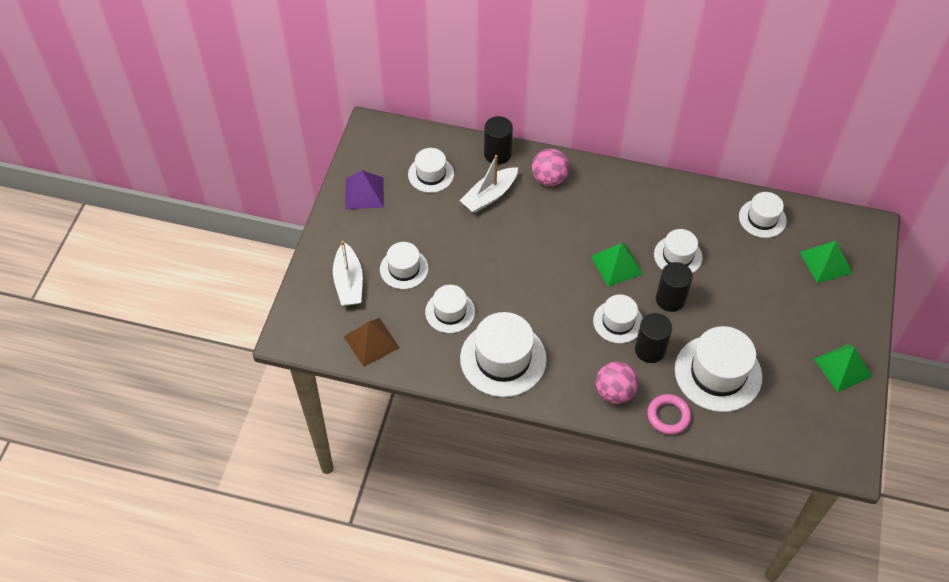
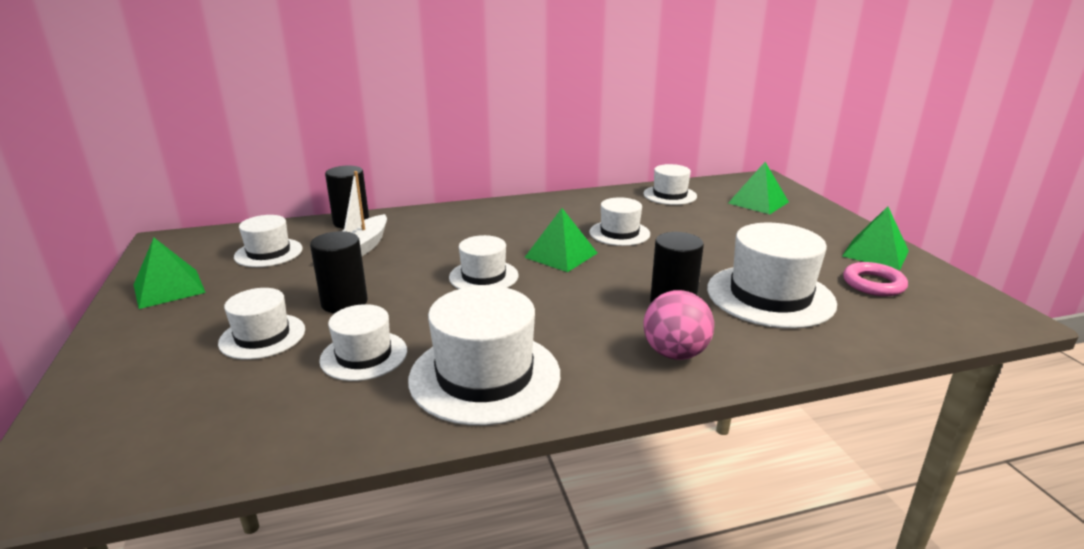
camera: 30 degrees left, 30 degrees down
white boat [333,241,363,306] -> none
brown pyramid [344,318,400,367] -> none
purple pyramid [346,170,384,209] -> green pyramid [134,238,206,309]
pink ball [532,149,569,186] -> none
white hat [593,295,643,344] -> white hat moved to [449,235,518,289]
pink ring [647,394,691,435] -> pink ring moved to [843,262,908,296]
black cylinder [656,262,693,312] -> black cylinder moved to [310,231,368,313]

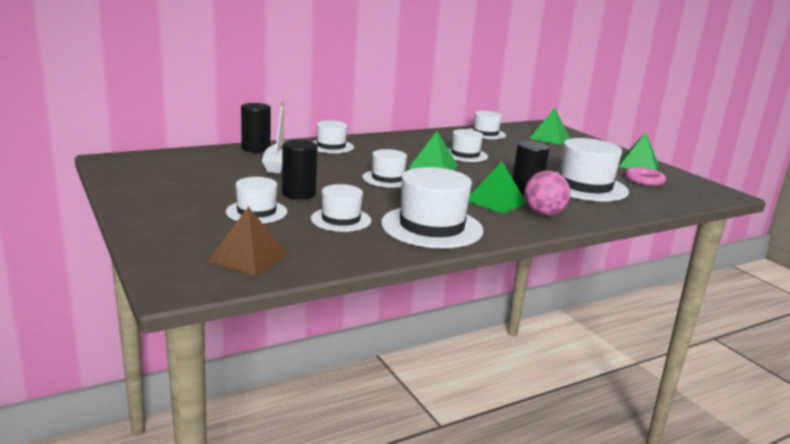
camera: 15 degrees left, 5 degrees down
green pyramid [134,238,206,309] -> green pyramid moved to [469,162,527,213]
white hat [234,215,303,267] -> white hat moved to [312,120,354,153]
none -> brown pyramid [207,207,288,276]

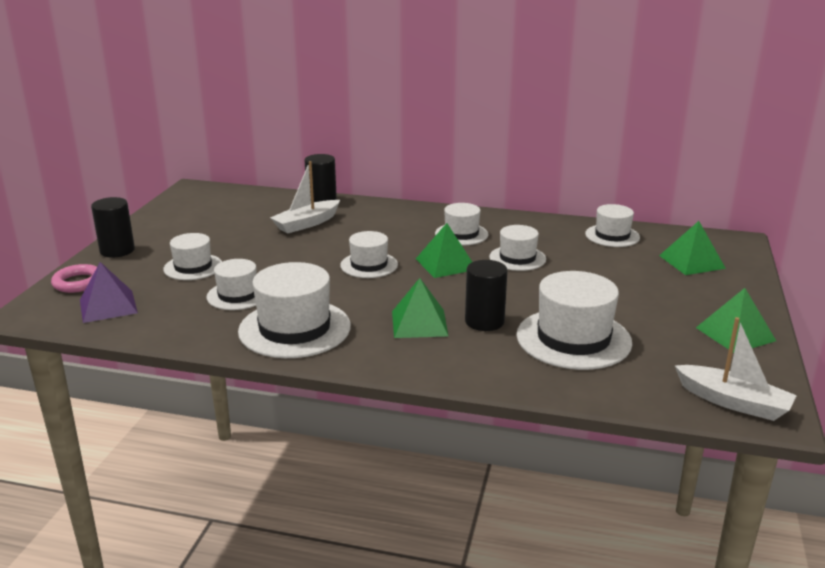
camera: 45 degrees right, 5 degrees up
brown pyramid [207,207,288,276] -> purple pyramid [80,262,138,323]
black cylinder [282,140,317,199] -> black cylinder moved to [91,197,135,258]
white hat [312,120,354,153] -> white hat moved to [435,203,488,245]
pink ball [524,171,571,216] -> none
pink ring [625,167,666,186] -> pink ring moved to [51,264,97,293]
none -> white boat [674,317,797,421]

